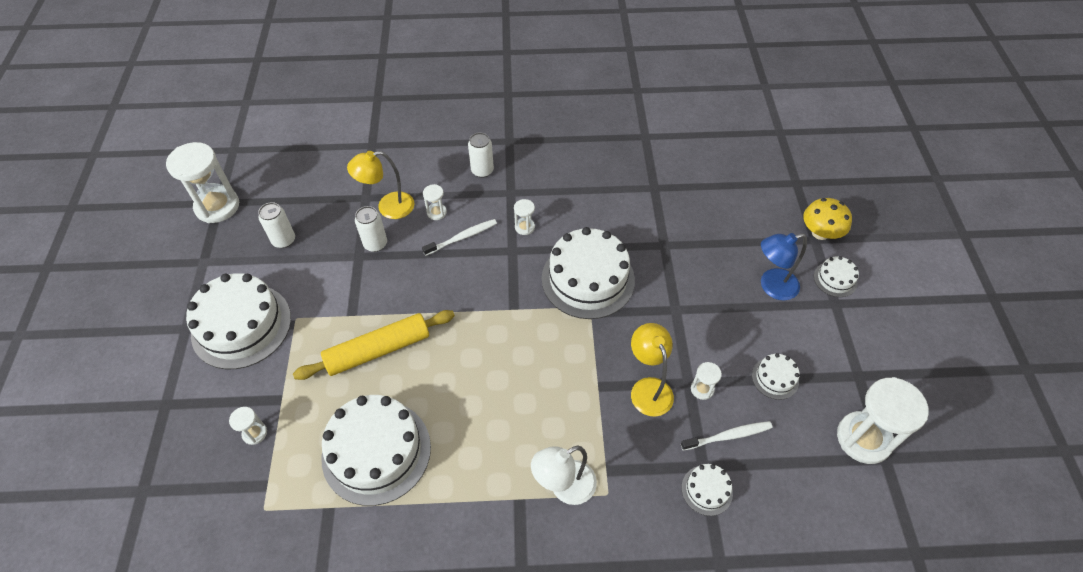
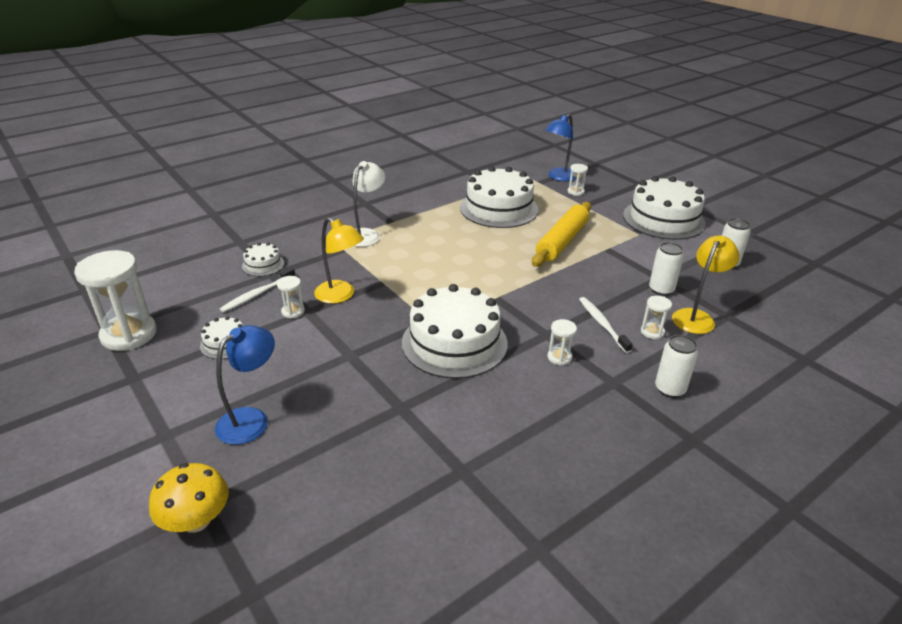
camera: 145 degrees right, 20 degrees down
white hourglass [166,142,239,223] -> none
white toothbrush [422,219,497,256] -> white toothbrush turned 135 degrees clockwise [579,297,633,353]
white cake [814,256,859,297] -> none
none -> blue lamp [545,114,576,181]

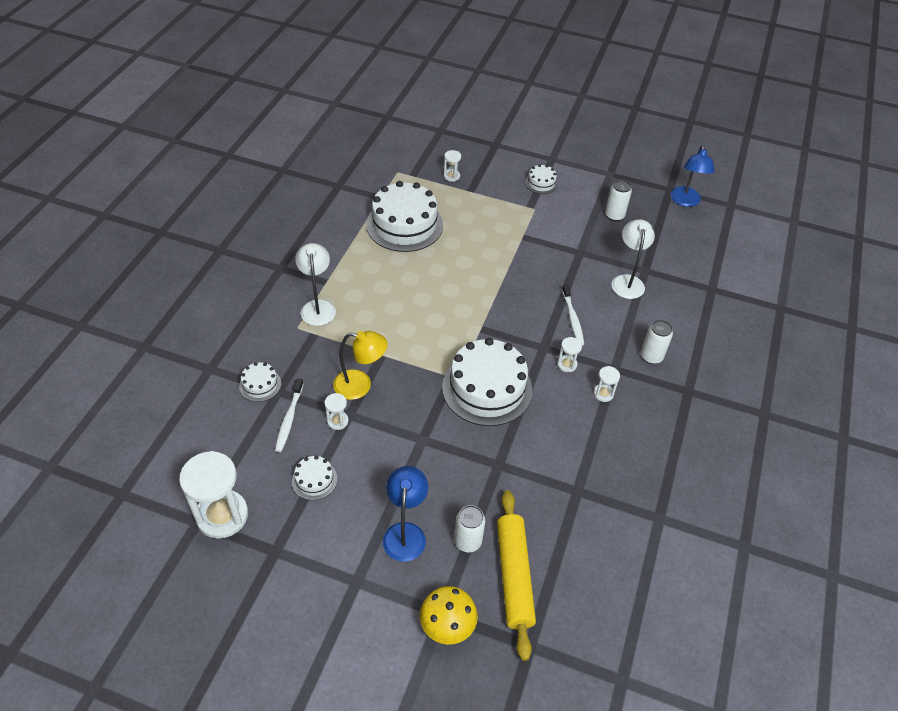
camera: 35 degrees left, 15 degrees up
yellow rolling pin [532,202,591,267] -> yellow rolling pin moved to [497,490,536,661]
blue lamp [545,114,576,181] -> blue lamp moved to [670,145,715,207]
white toothbrush [579,297,633,353] -> white toothbrush turned 135 degrees counterclockwise [562,284,584,346]
white cake [623,176,706,240] -> white cake [525,164,558,194], size x0.46
white hourglass [641,296,672,339] -> white hourglass moved to [593,366,620,402]
white can [649,242,684,296] -> white can moved to [454,505,485,552]
yellow lamp [672,236,740,334] -> white lamp [611,219,655,299]

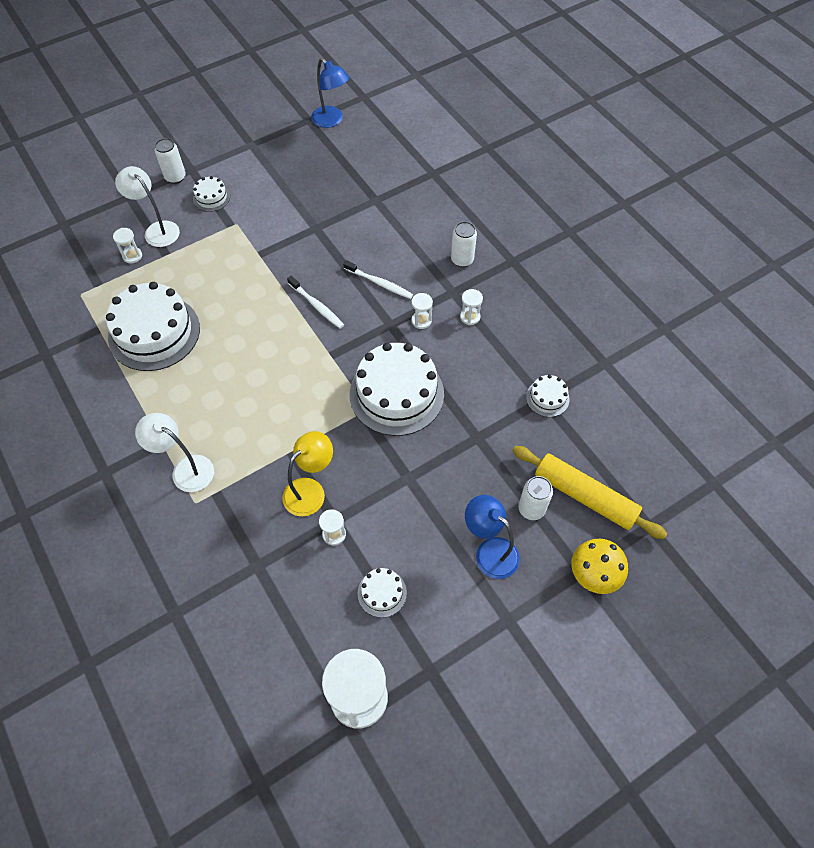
camera: 50 degrees left, 10 degrees up
white cake [239,362,281,402] -> white cake moved to [526,375,570,417]
white toothbrush [275,378,304,452] -> white toothbrush moved to [287,276,344,329]
white can [605,180,632,221] -> white can moved to [155,138,186,184]
white lamp [611,219,655,299] -> white lamp moved to [115,166,180,247]

